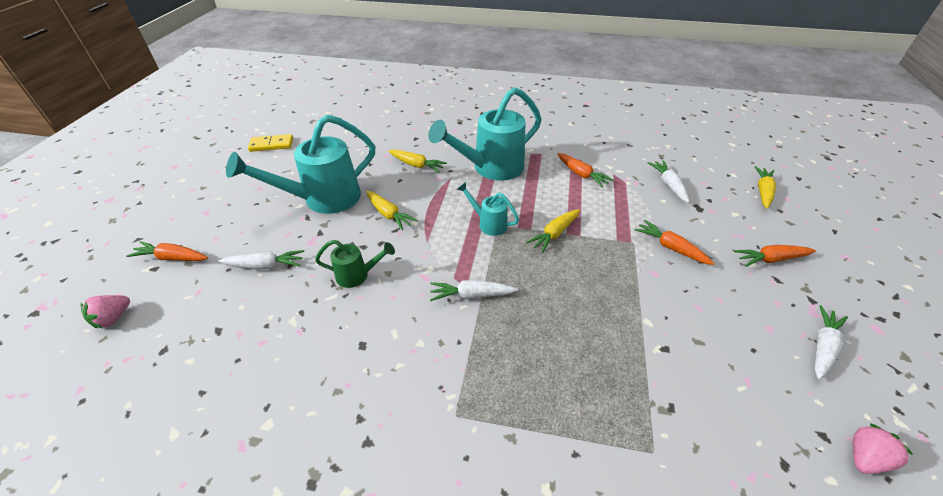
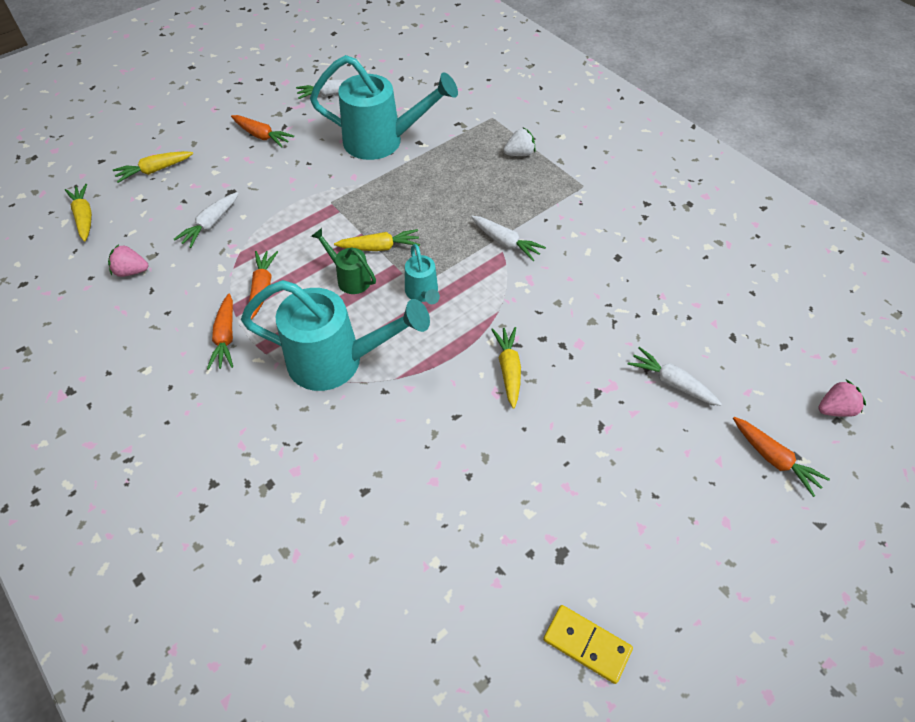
camera: 140 degrees left, 10 degrees up
turquoise watering can [226,115,376,214] -> turquoise watering can moved to [310,55,458,160]
green watering can [315,240,395,288] -> green watering can moved to [311,228,376,294]
yellow carrot [389,149,447,173] -> yellow carrot moved to [65,184,92,241]
orange carrot [635,220,714,265] -> orange carrot moved to [207,294,233,370]
pink strawberry [853,423,913,474] -> pink strawberry moved to [108,244,148,277]
none -> white strawberry [503,128,536,156]

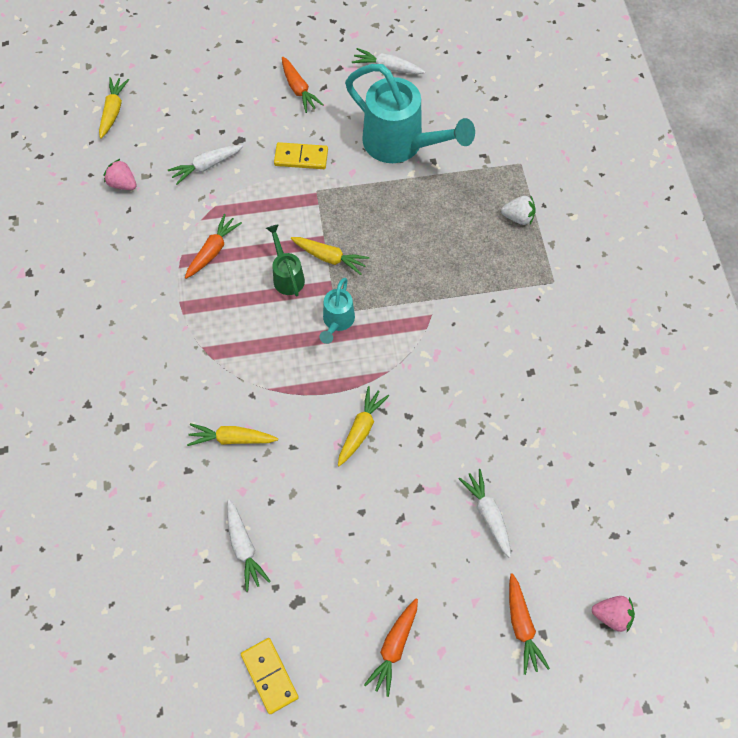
camera: 30 degrees right, 10 degrees up
yellow carrot [113,151,193,183] -> yellow carrot moved to [187,423,278,446]
orange carrot [207,294,233,370] -> orange carrot moved to [364,598,418,697]
turquoise watering can [241,280,430,391] -> none
white carrot [471,216,546,261] -> white carrot moved to [227,500,271,591]
none -> yellow domino [274,142,328,169]

